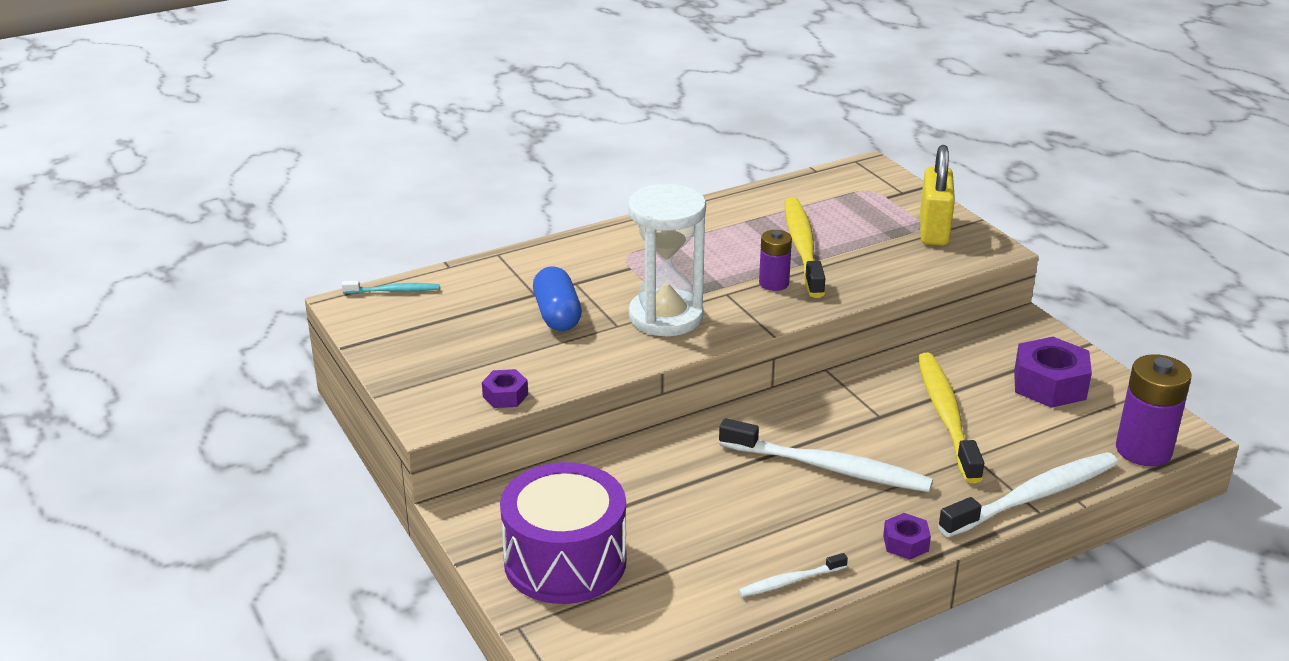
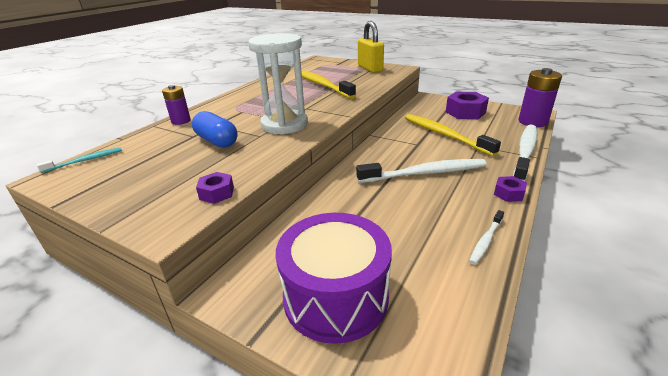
camera: 30 degrees left, 0 degrees up
purple battery [759,230,792,291] -> purple battery moved to [162,85,191,125]

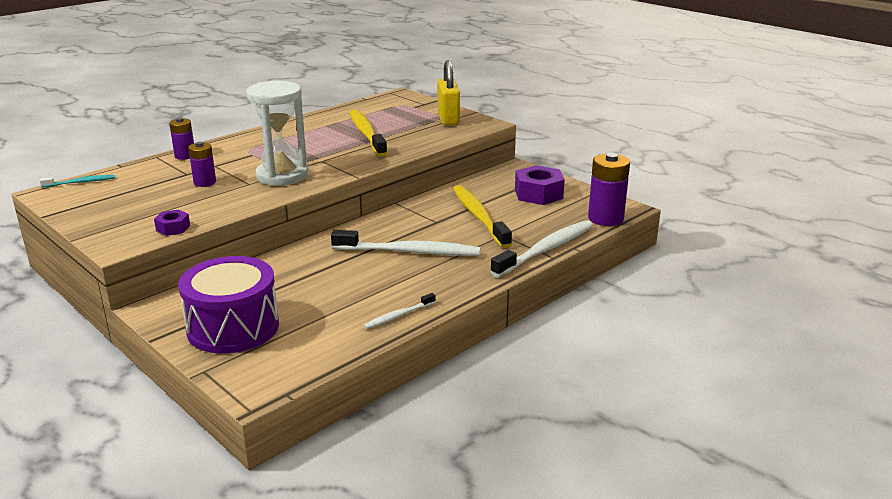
camera: 15 degrees right, 5 degrees down
blue capsule [192,111,237,148] -> purple battery [188,142,216,187]
purple nut [494,176,527,202] -> none

